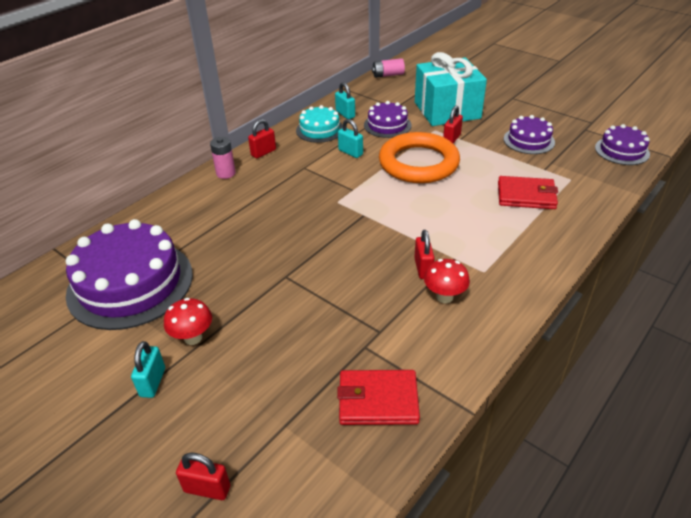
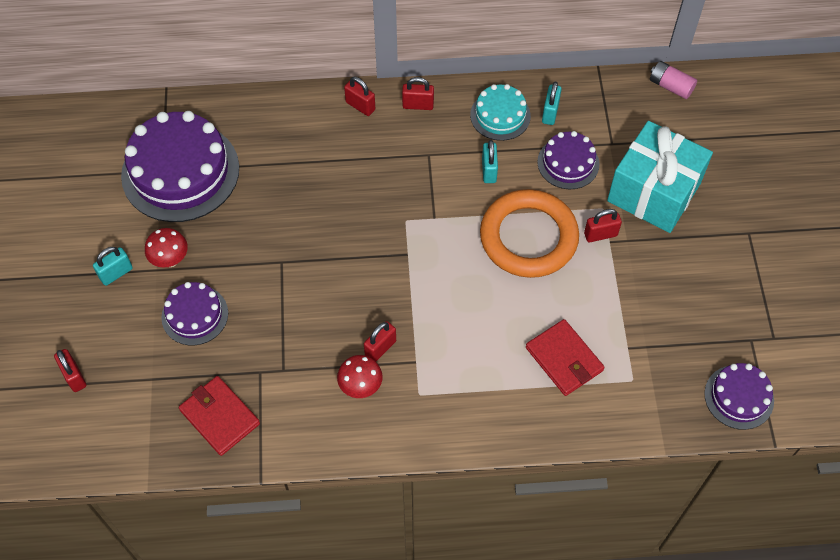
camera: 45 degrees right, 20 degrees up
pink battery [210,137,236,179] -> red padlock [344,77,375,116]
purple cake [504,115,555,154] -> purple cake moved to [161,282,228,345]

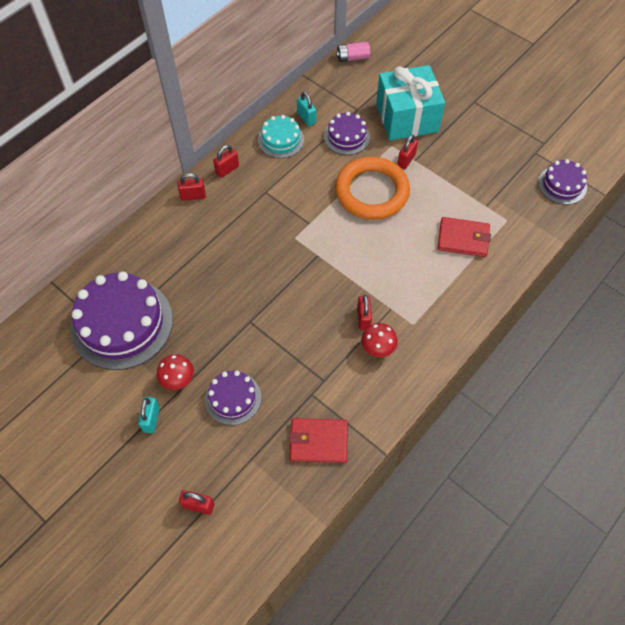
camera: 45 degrees left, 0 degrees up
turquoise padlock [482,140,498,183] -> none

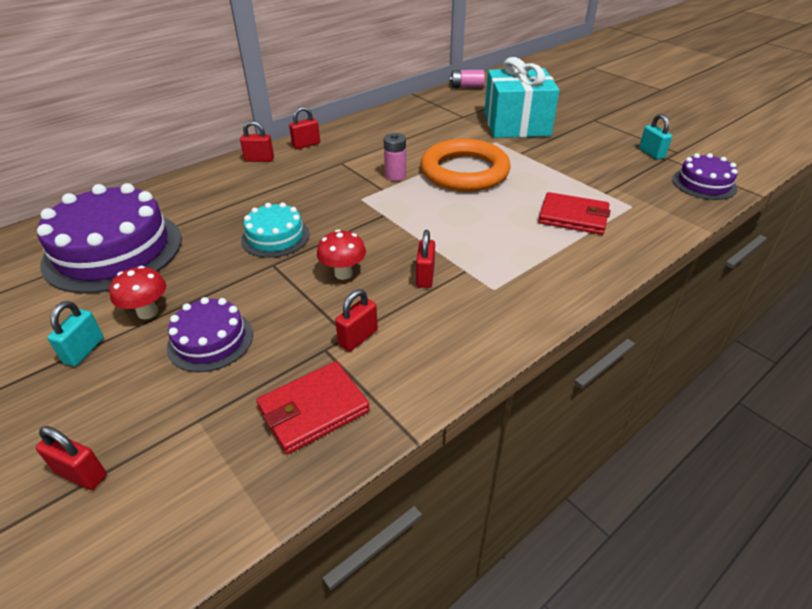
camera: 10 degrees right, 20 degrees down
turquoise cake [258,115,304,158] -> turquoise cake moved to [241,202,310,258]
red wallet [289,418,348,463] -> red wallet turned 45 degrees counterclockwise [256,361,370,454]
turquoise padlock [297,92,316,126] -> turquoise padlock moved to [639,114,672,160]
purple cake [324,112,370,155] -> none
red mushroom [361,323,398,357] -> red mushroom moved to [317,230,366,280]
red padlock [397,134,418,169] -> red padlock moved to [335,289,378,351]
none -> pink battery [384,133,406,181]

